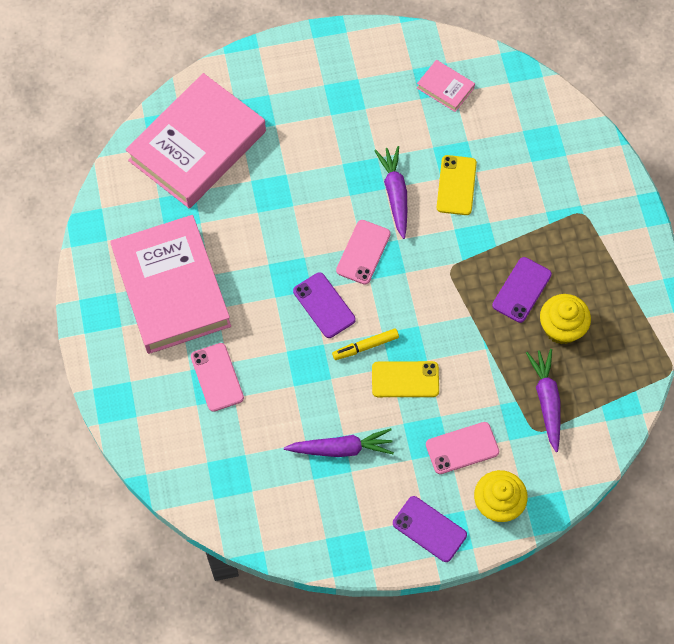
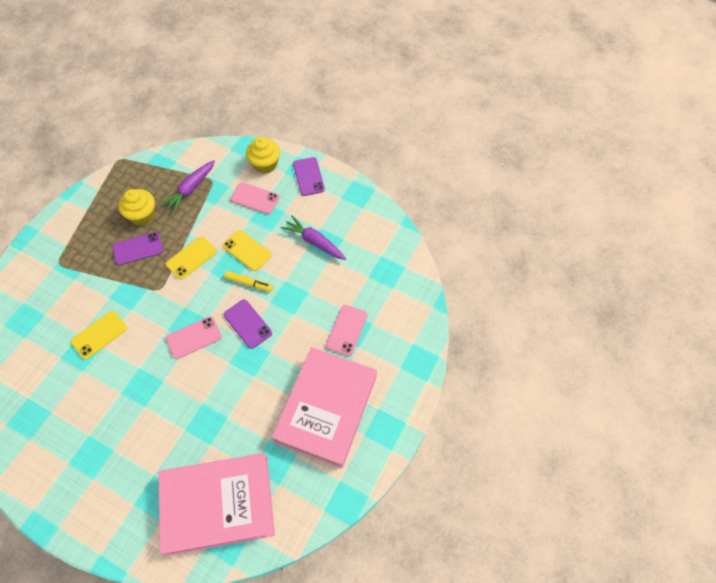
camera: 140 degrees left, 5 degrees down
purple phone [293,272,356,338] -> purple phone turned 45 degrees counterclockwise [224,299,272,349]
purple carrot [374,146,407,239] -> none
pink book [417,60,475,112] -> none
none -> yellow phone [166,236,217,280]

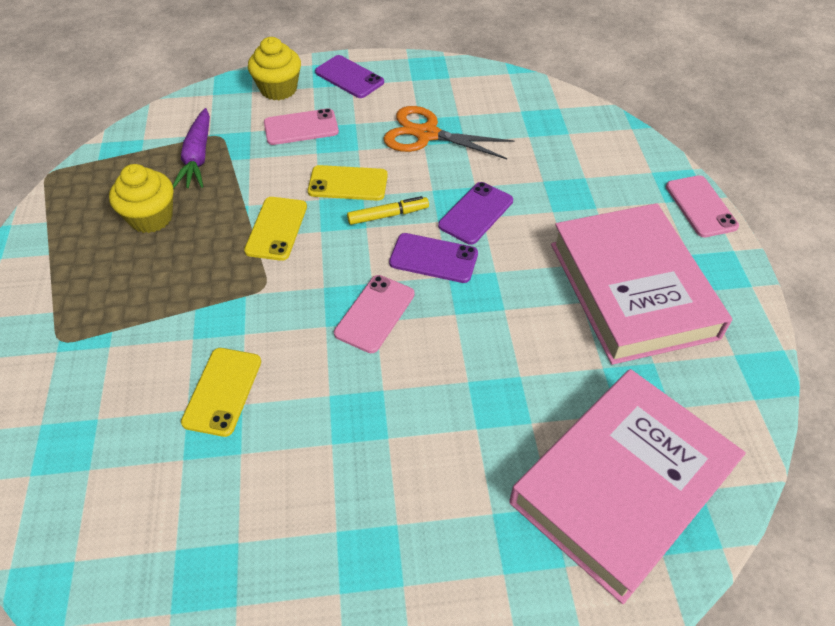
camera: 35 degrees left, 10 degrees down
purple phone [112,232,163,265] -> purple phone moved to [438,182,513,245]
purple carrot [281,215,346,260] -> orange scissors [383,106,514,159]
pink phone [326,305,367,356] -> pink phone moved to [666,175,739,237]

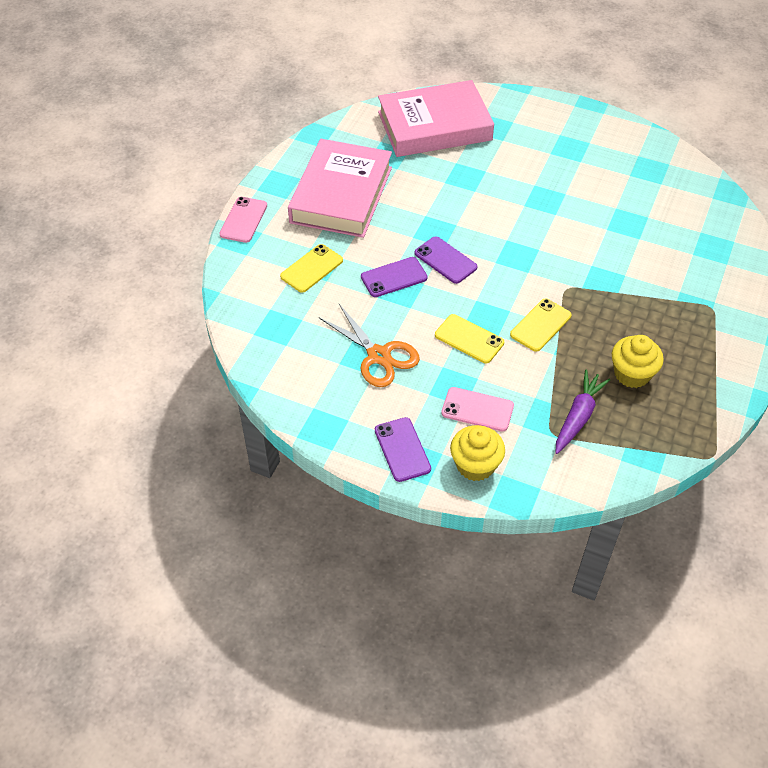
camera: 150 degrees left, 0 degrees up
yellow phone [181,348,261,437] -> yellow phone moved to [280,244,343,293]
pink phone [334,275,415,353] -> none
yellow marker [347,196,429,225] -> none

